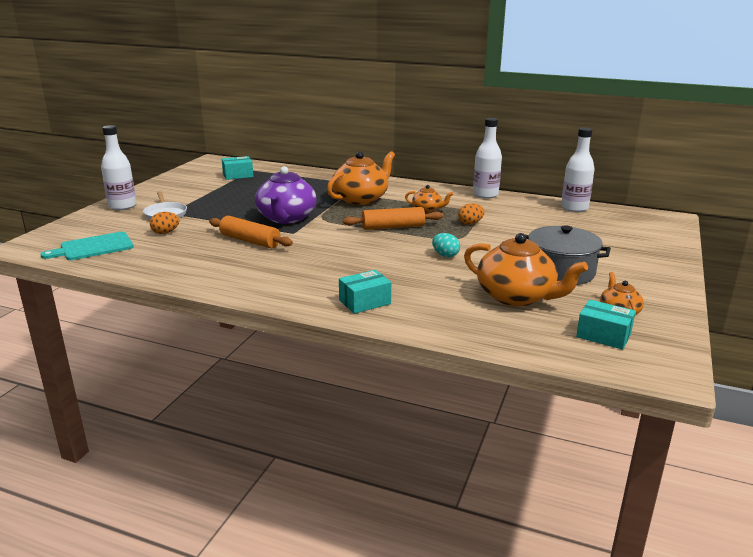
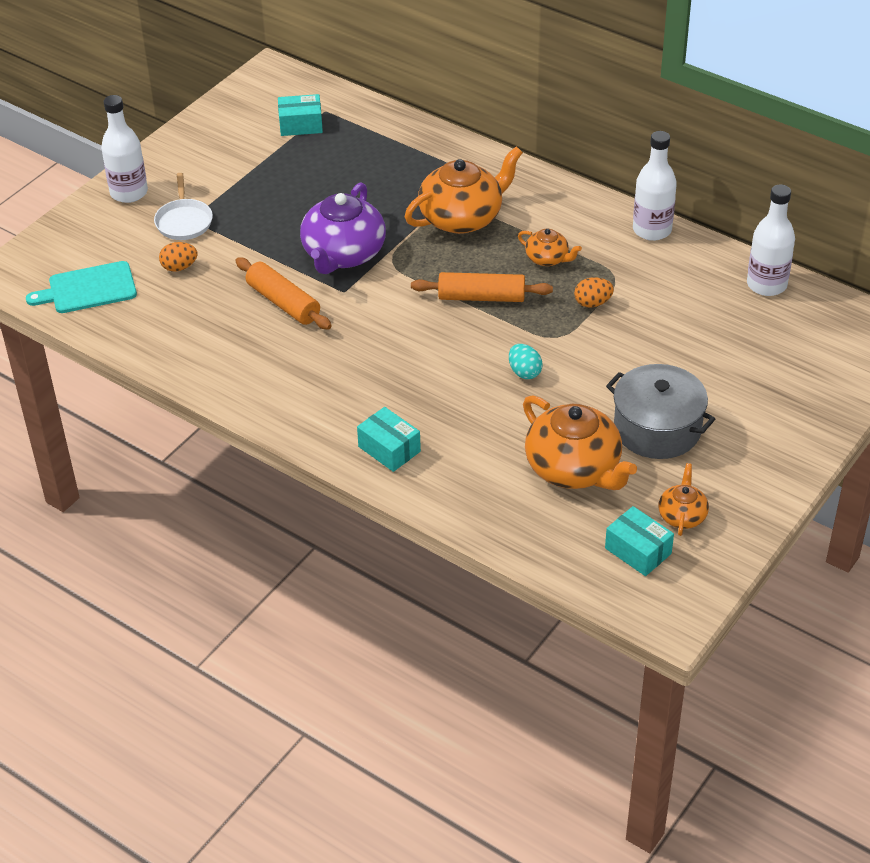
camera: 15 degrees right, 20 degrees up
turquoise box [339,270,391,314] -> turquoise box turned 60 degrees clockwise [357,407,421,472]

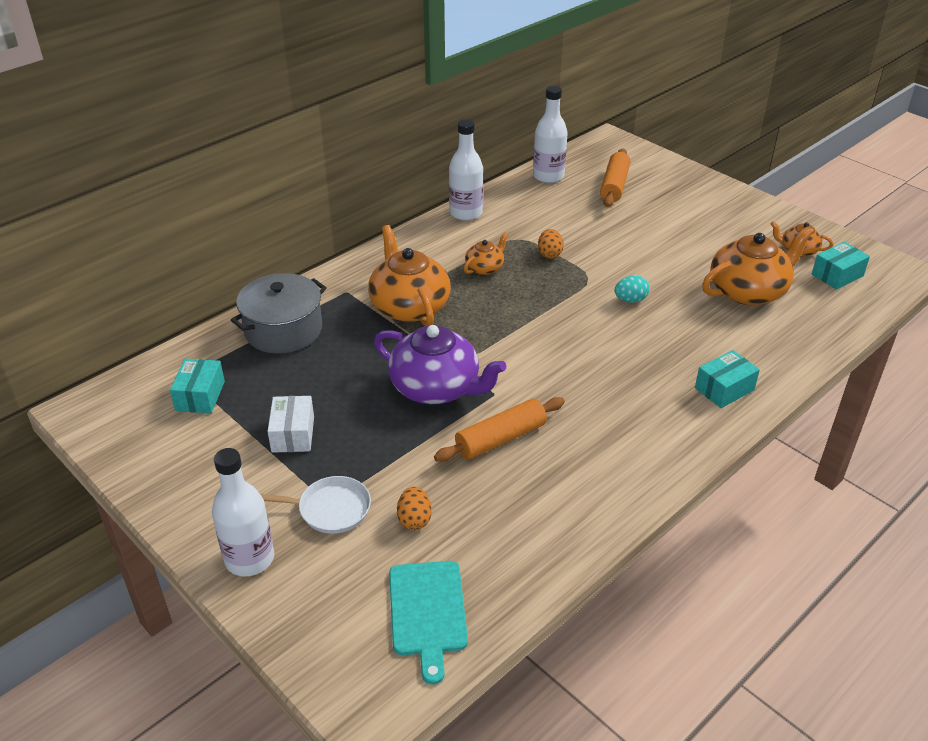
camera: 80 degrees left, 5 degrees down
orange rolling pin [411,272,553,302] -> orange rolling pin moved to [600,148,631,207]
grey pot [606,364,715,459] -> grey pot moved to [231,273,327,354]
none -> white box [267,396,314,453]

